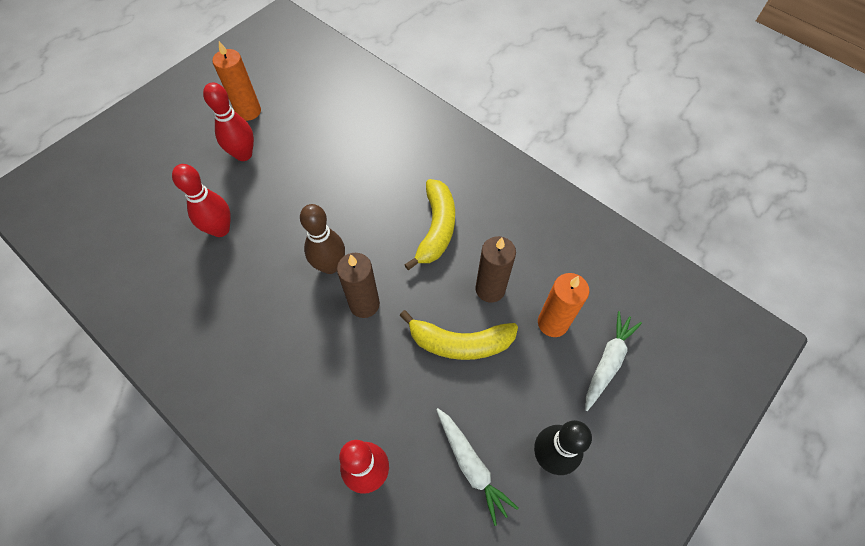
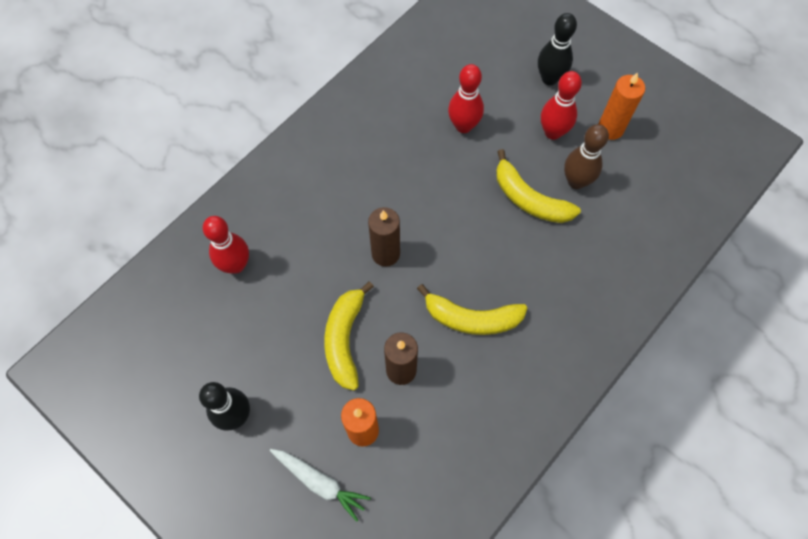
camera: 90 degrees right, 5 degrees up
brown bowling pin [300,204,345,274] -> brown bowling pin moved to [564,124,609,189]
white carrot [436,408,519,526] -> none
none -> yellow banana [496,149,581,223]
none -> black bowling pin [538,13,577,85]

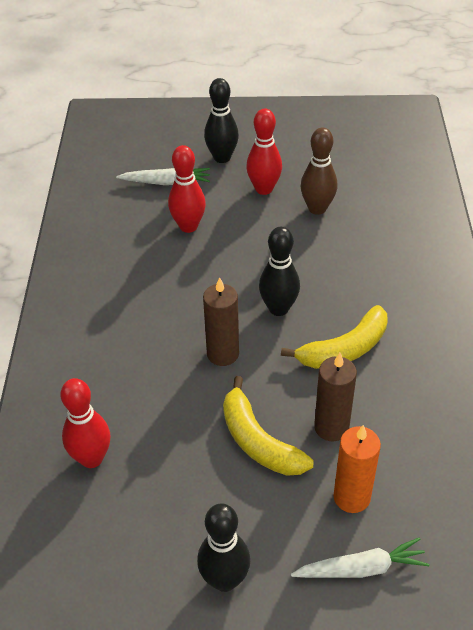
camera: 40 degrees left, 20 degrees down
yellow banana [496,149,581,223] -> none
orange candle [598,72,645,140] -> none
none -> white carrot [116,168,210,185]
none -> black bowling pin [259,227,300,316]

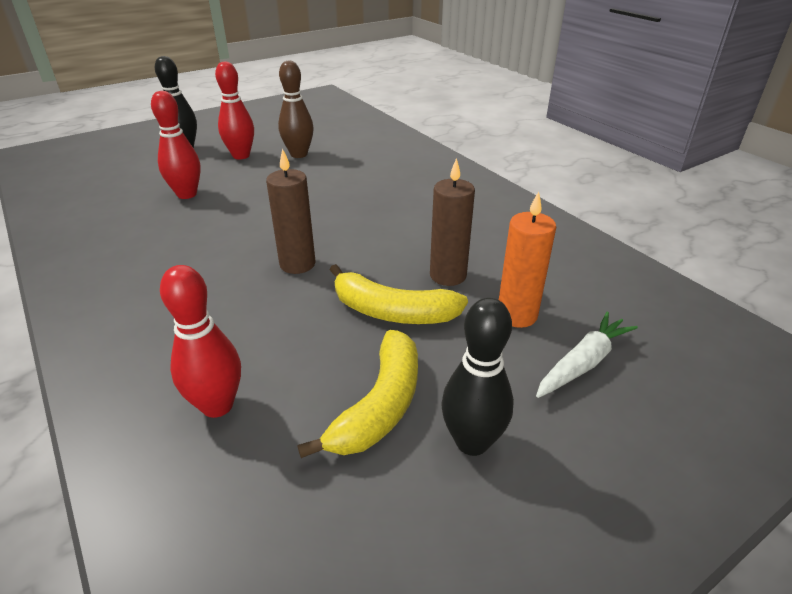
camera: 35 degrees left, 10 degrees down
white carrot [116,168,210,185] -> none
black bowling pin [259,227,300,316] -> none
yellow banana [281,305,388,369] -> yellow banana moved to [298,330,418,458]

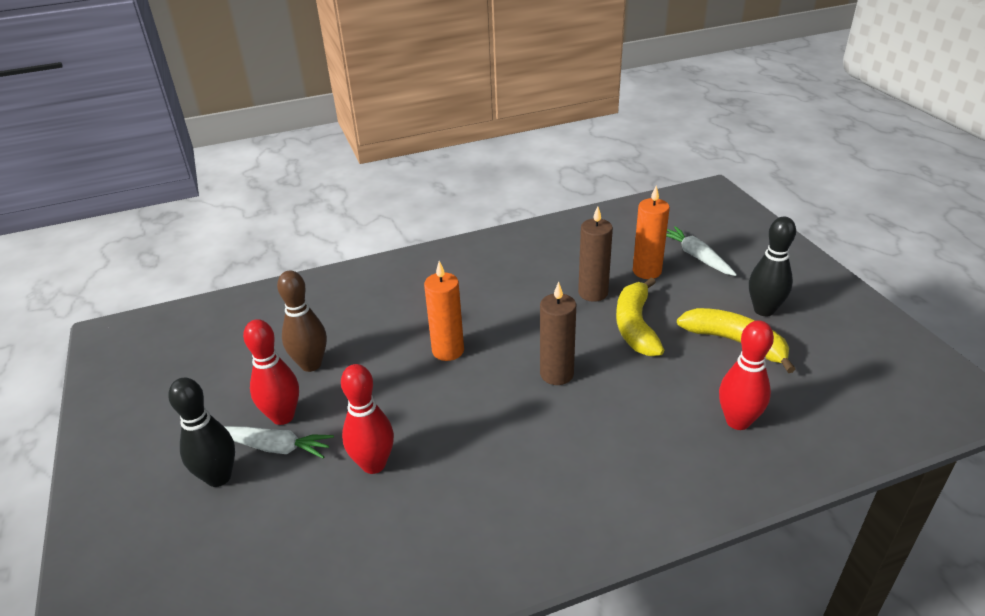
camera: 75 degrees left, 0 degrees up
yellow banana [330,264,468,324] -> yellow banana turned 150 degrees clockwise [616,277,665,356]
none -> white carrot [224,426,334,458]
none -> orange candle [424,261,464,361]

